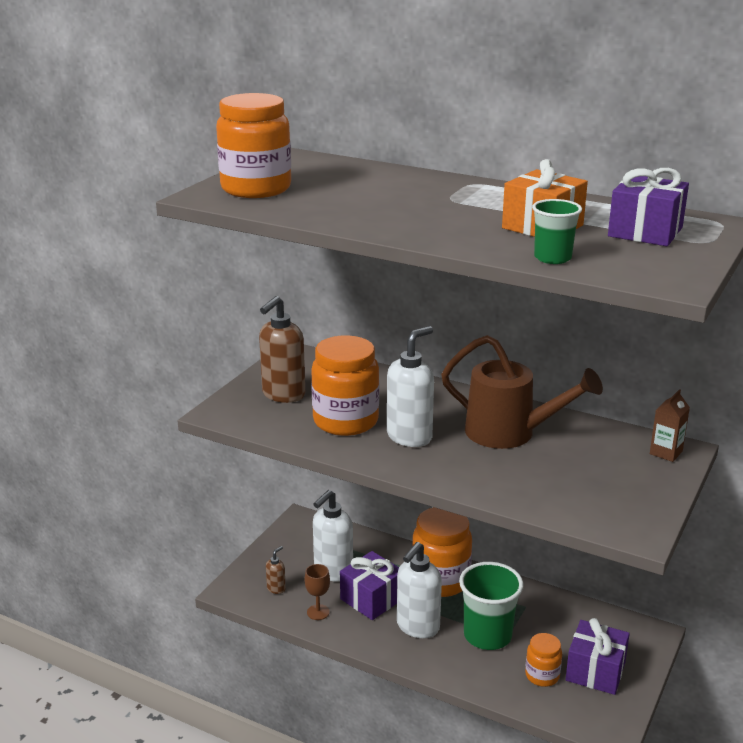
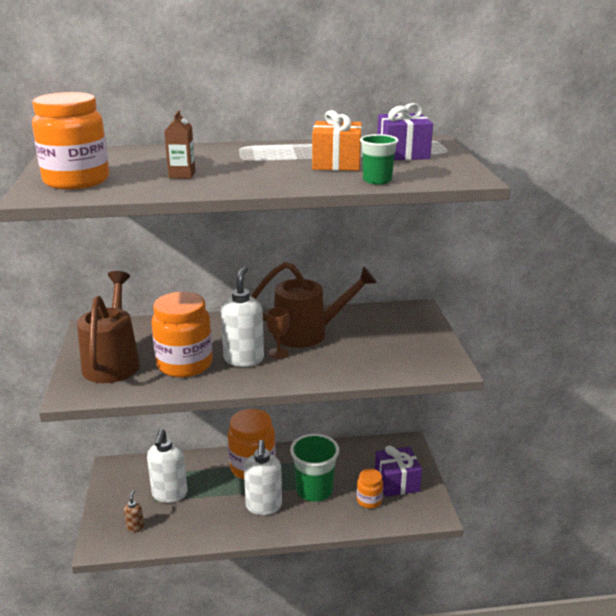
camera: 35 degrees left, 0 degrees up
brown soap dispenser [259,296,305,403] -> brown watering can [77,271,140,383]
brown goblet [305,564,330,620] -> brown goblet moved to [267,307,290,359]
purple gift [340,551,399,620] -> none
brown carton [650,389,690,462] -> brown carton moved to [164,110,195,178]

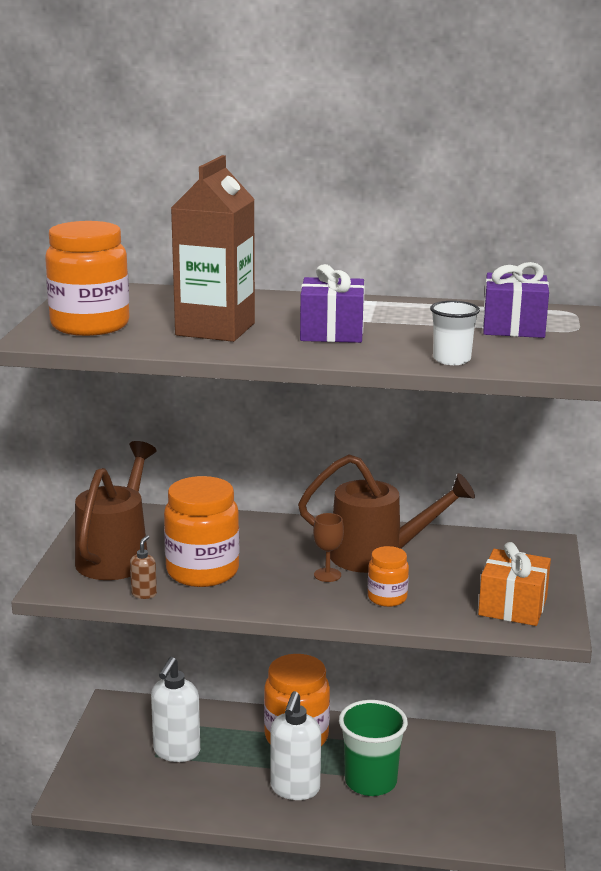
camera: 15 degrees right, 5 degrees down
brown soap dispenser [124,490,144,532] -> brown soap dispenser moved to [130,535,157,599]
brown carton [164,110,195,178] -> brown carton [171,155,255,342], size x2.19
white soap dispenser [221,266,264,367] -> none
orange gift [312,110,362,171] -> orange gift moved to [478,542,551,626]
orange jar [357,469,383,509] -> orange jar moved to [368,546,409,607]
green cup [360,134,398,184] -> white cup [430,301,480,365]
purple gift [375,446,422,497] -> purple gift moved to [300,264,365,343]

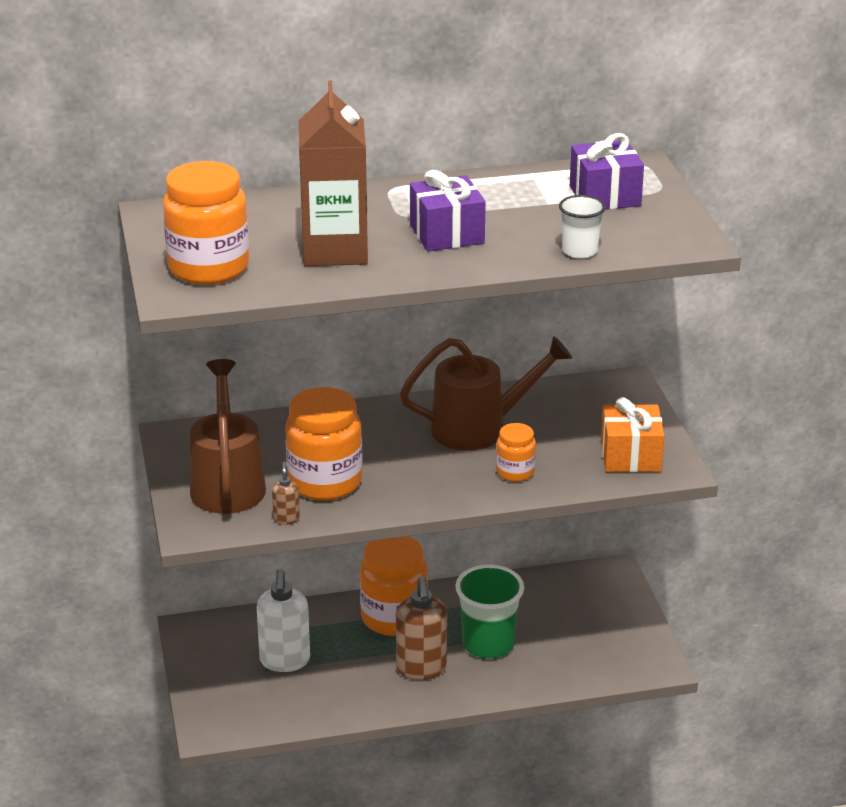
camera: 20 degrees left, 10 degrees up
white soap dispenser [270,691,321,800] -> brown soap dispenser [396,577,447,680]
brown goblet [313,513,344,582] -> none

